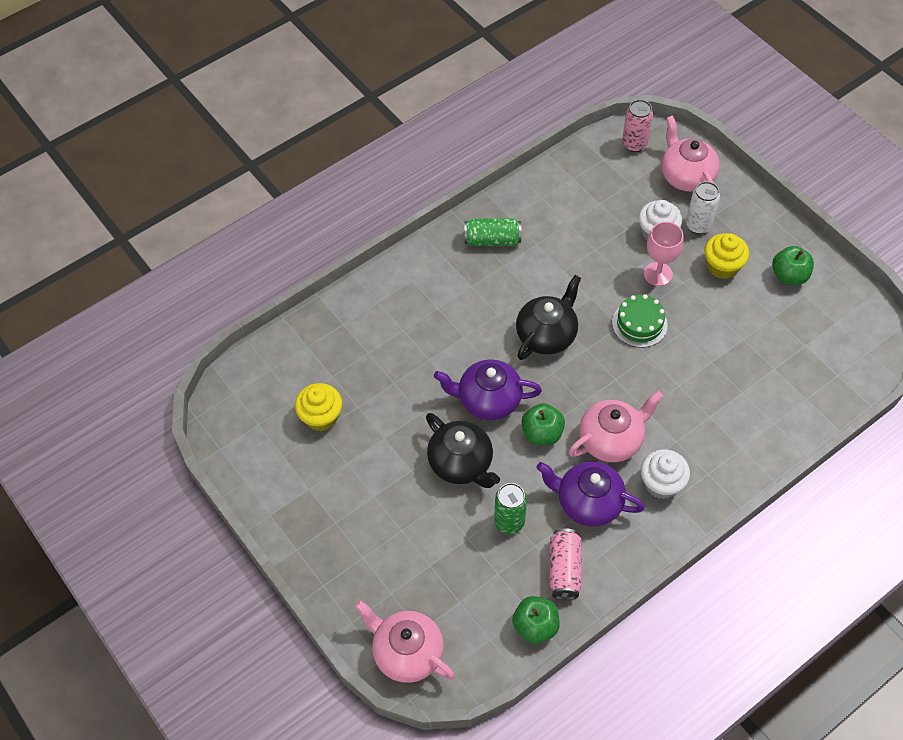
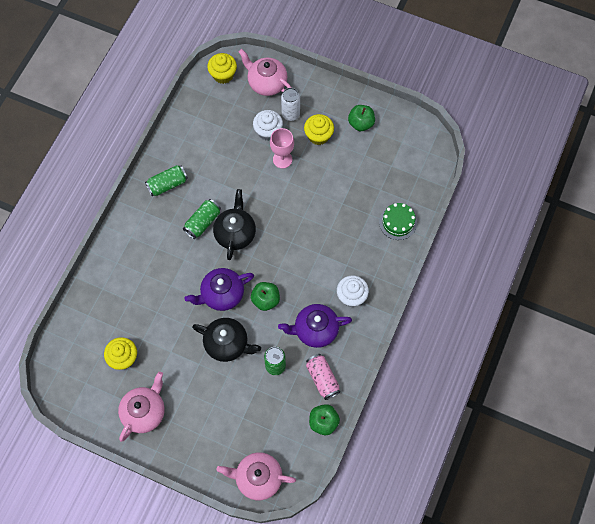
camera: 30 degrees left, 10 degrees up
pink teapot [568,391,663,462] -> pink teapot moved to [118,372,165,442]
green cake [612,294,668,348] -> green cake moved to [379,203,417,240]
pink can [622,100,653,152] -> yellow cupcake [207,53,237,84]
none -> green can [183,199,221,239]

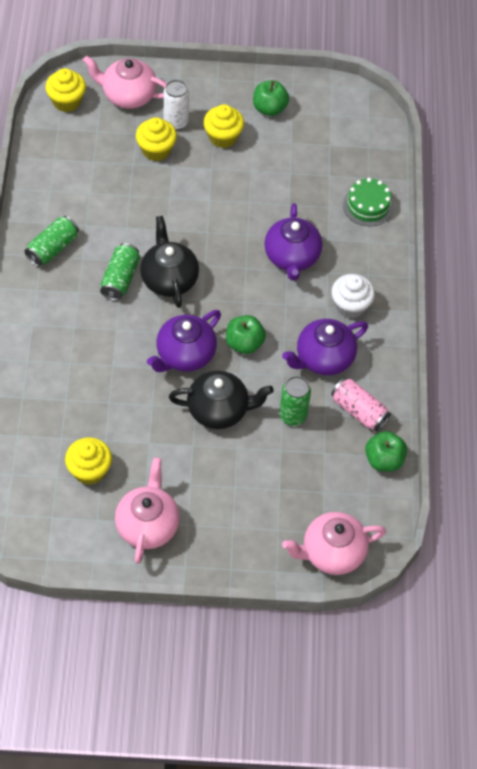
camera: 25 degrees left, 10 degrees down
white cupcake [253,110,283,141] -> yellow cupcake [136,117,177,161]
pink goblet [270,128,294,169] -> none
none -> purple teapot [264,203,322,281]

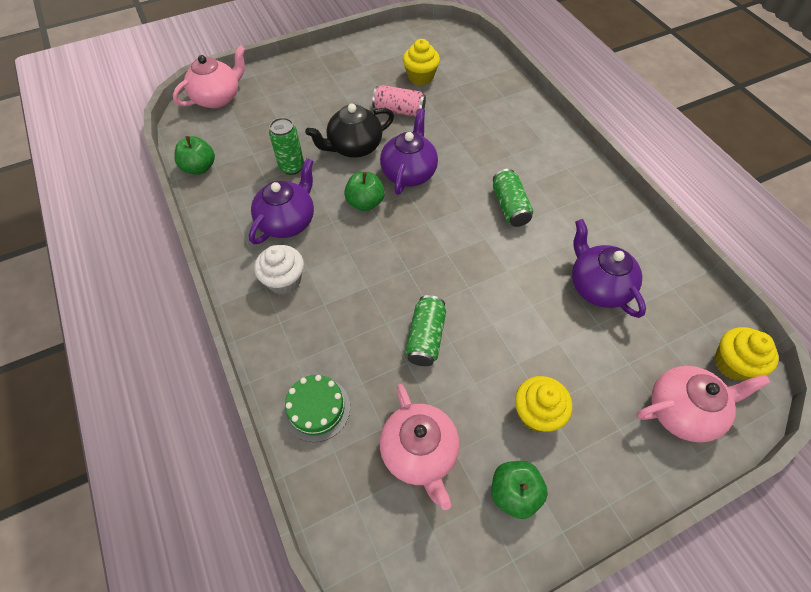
camera: 155 degrees right, 0 degrees up
green can [25,216,79,267] -> green can moved to [405,295,446,366]
pink teapot [115,457,180,564] -> pink teapot moved to [380,384,459,510]
yellow cupcake [136,117,177,161] -> none
black teapot [140,216,199,308] -> none
white can [163,79,189,130] -> none
purple teapot [264,203,322,281] -> purple teapot moved to [572,219,646,318]
pink can [331,378,391,432] -> pink can moved to [372,85,426,117]

